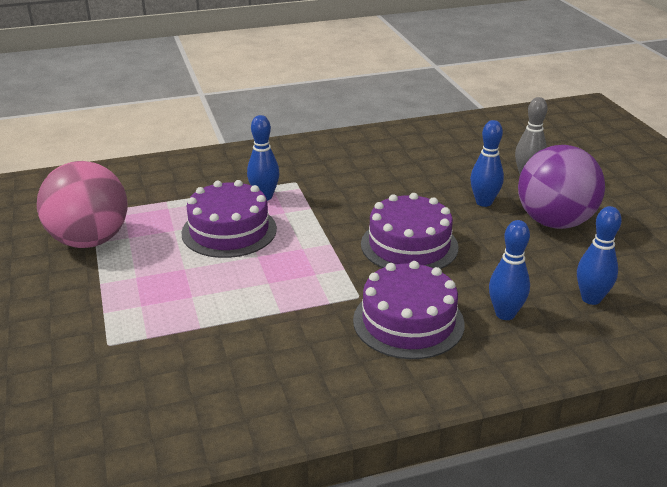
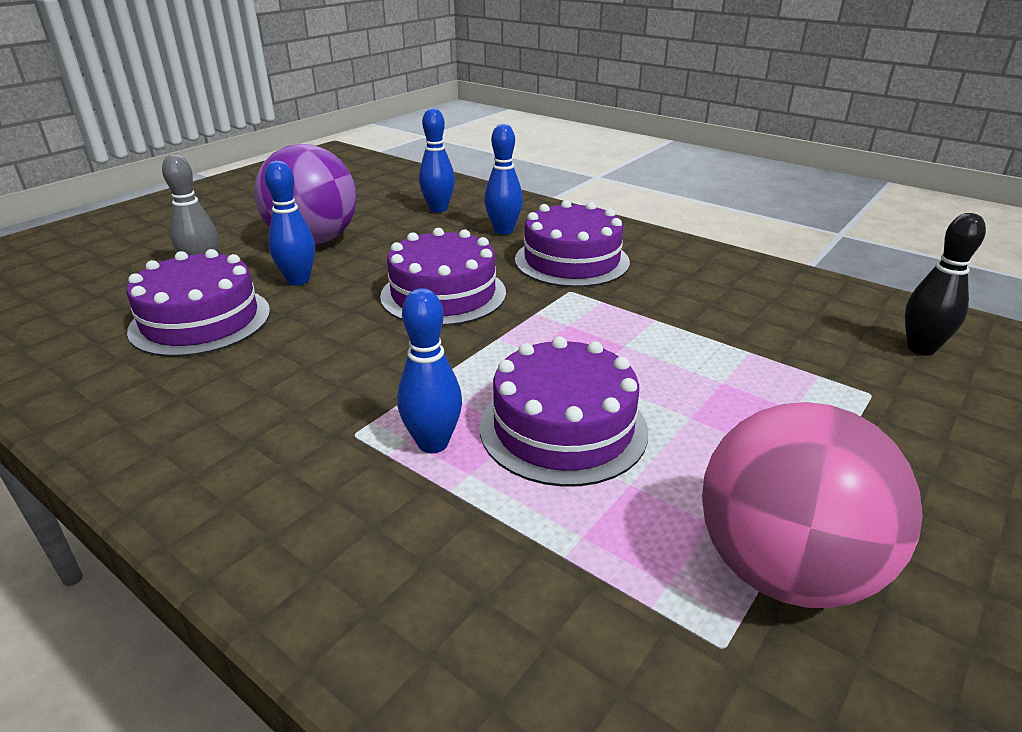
camera: 125 degrees left, 0 degrees up
none -> purple cake [126,249,270,357]
none -> black bowling pin [905,213,986,356]

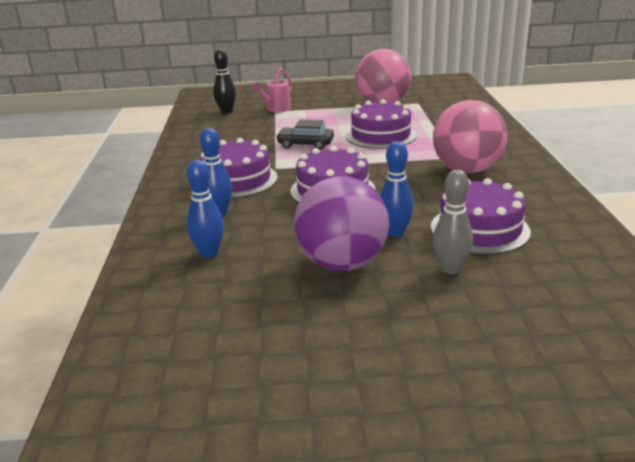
camera: 130 degrees left, 5 degrees down
blue bowling pin [397,288,462,453] -> none
none -> pink watering can [252,68,292,112]
none -> black car [276,120,334,150]
none -> pink ball [433,100,508,173]

